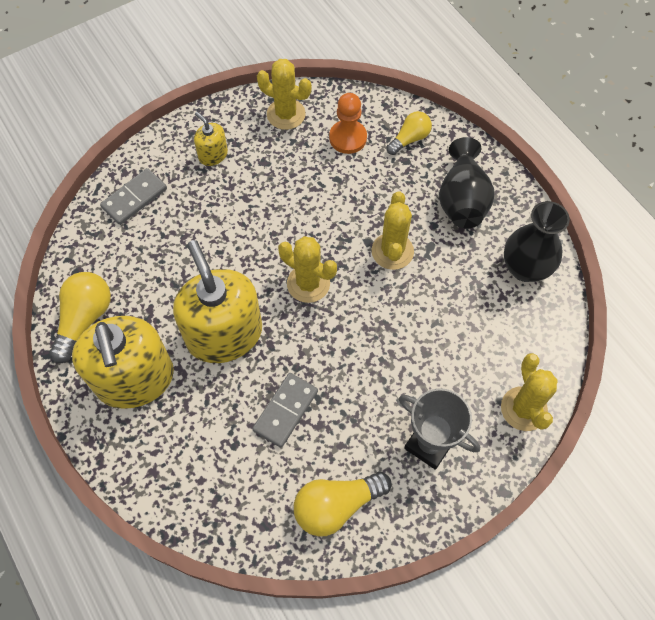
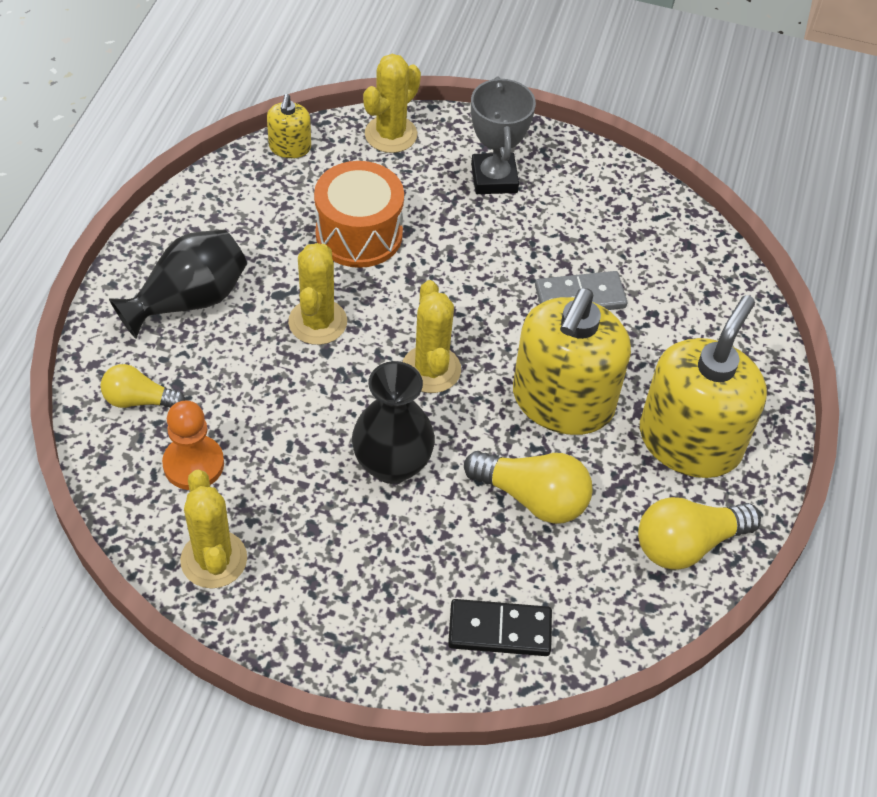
camera: 135 degrees left, 10 degrees down
grey domino [100,168,167,225] -> black domino [448,599,552,656]
yellow soap dispenser [194,112,228,166] -> yellow soap dispenser moved to [267,94,311,158]
yellow light bulb [294,472,392,537] -> yellow light bulb moved to [464,451,592,524]
yellow cactus [372,191,414,270] -> yellow cactus turned 45 degrees counterclockwise [288,243,347,345]
black vase [504,201,570,282] -> black vase moved to [352,361,435,484]
none -> orange drum [314,161,404,268]

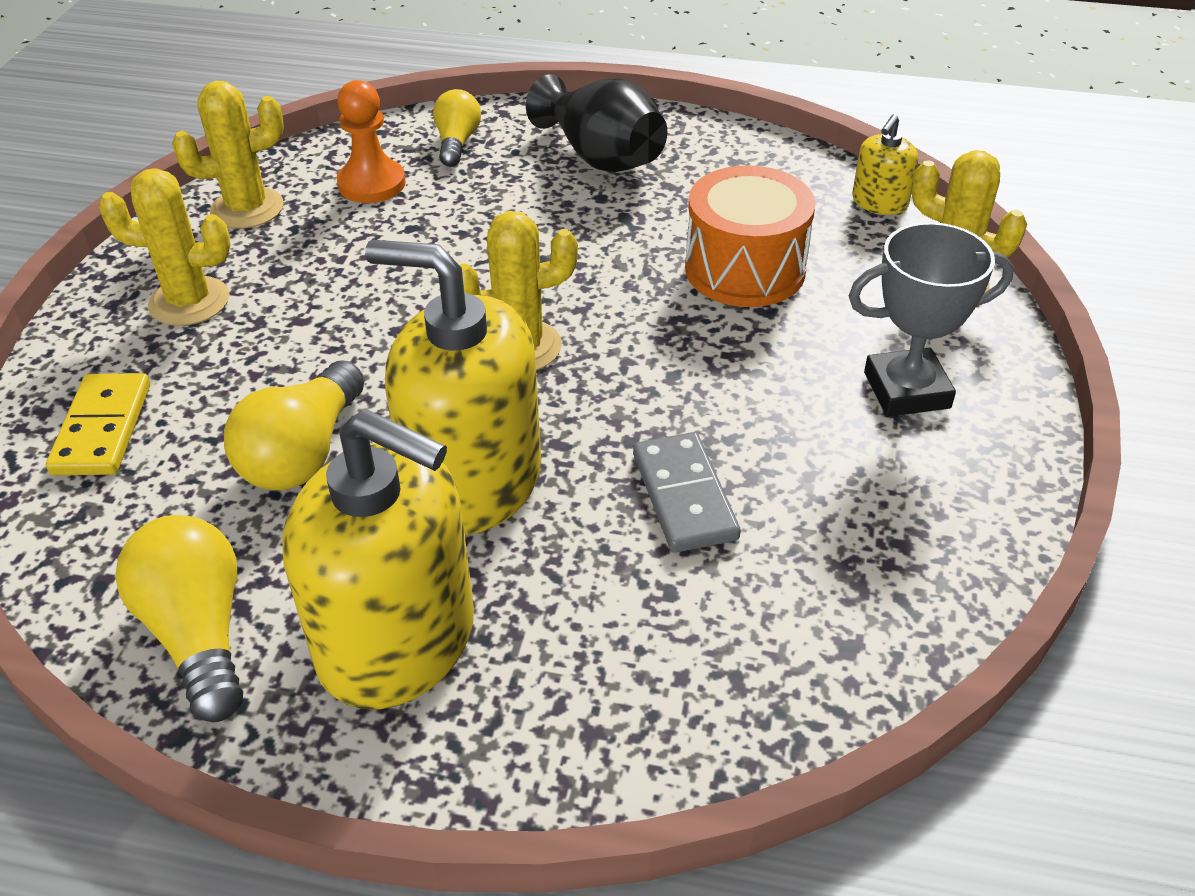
camera: 90 degrees right, 10 degrees down
yellow soap dispenser [267,94,311,158] -> yellow soap dispenser turned 60 degrees counterclockwise [852,114,918,215]
yellow cactus [288,243,347,345] -> yellow cactus moved to [99,168,231,326]
black vase [352,361,435,484] -> none
black domino [448,599,552,656] -> yellow domino [46,373,150,475]

